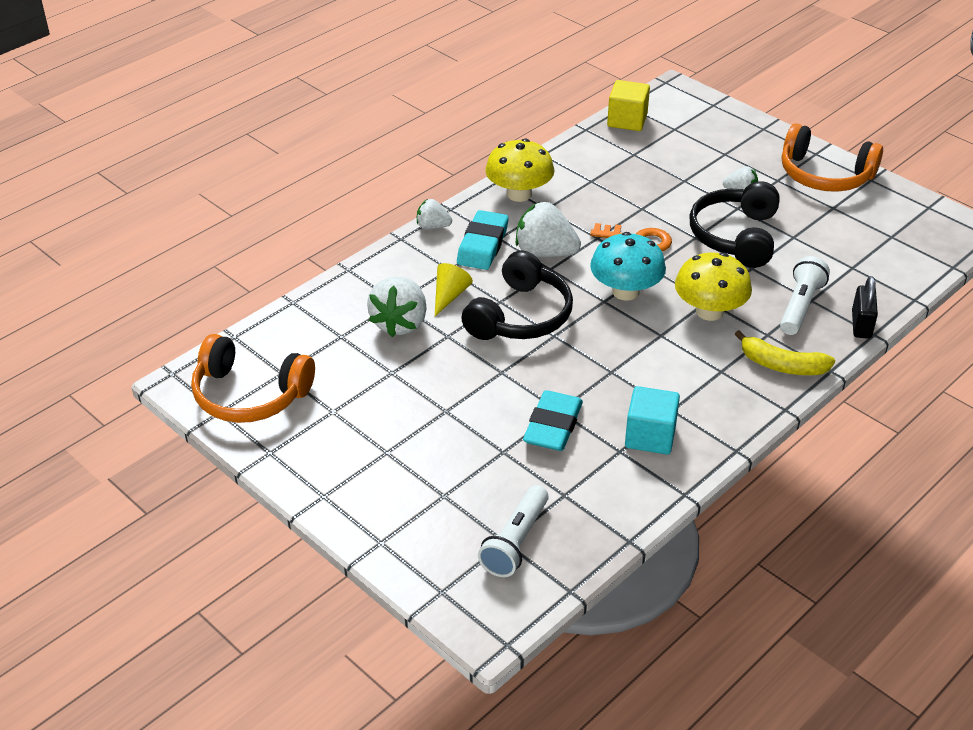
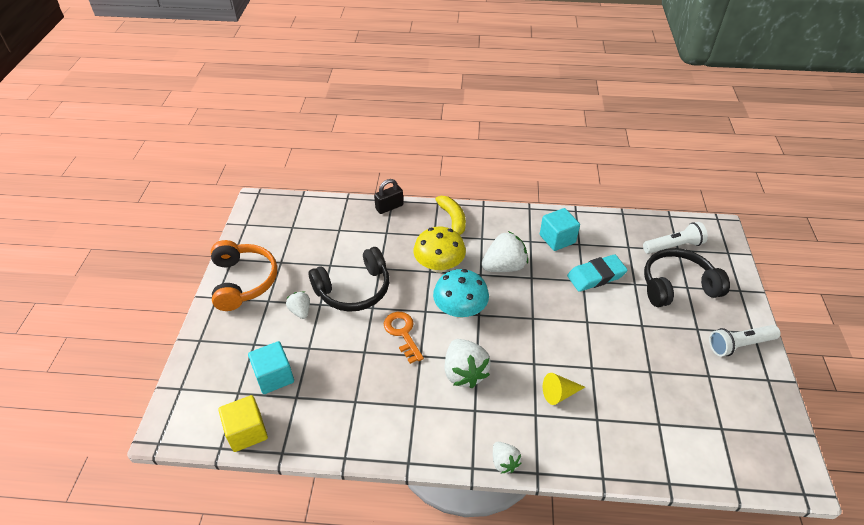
camera: 130 degrees left, 5 degrees up
orange headphones [191,334,315,423] -> none
white strawberry [367,277,426,337] -> white strawberry moved to [481,231,528,272]
turquoise eraser [457,210,509,270] -> none
black headphones [461,250,573,340] -> black headphones moved to [644,248,730,307]
yellow mushroom [485,139,554,202] -> none
white flashlight [780,256,830,335] -> white flashlight moved to [709,325,781,356]
none -> turquoise cube [248,341,294,394]

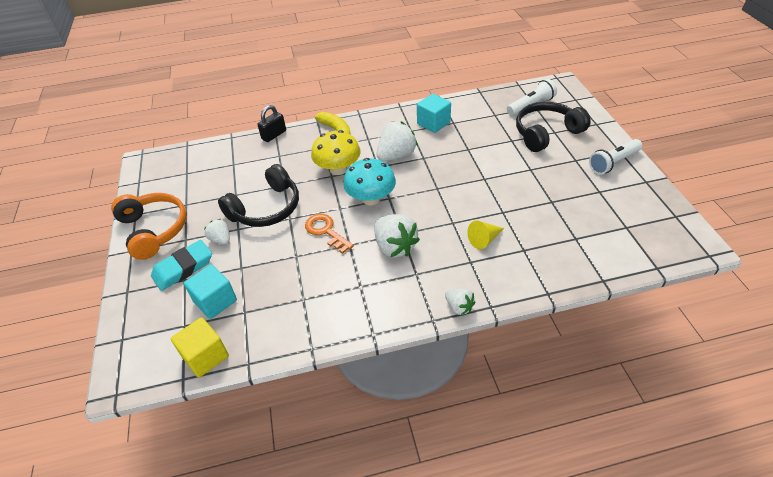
camera: 15 degrees left, 0 degrees up
turquoise eraser [567,254,628,292] -> turquoise eraser moved to [151,240,212,291]

